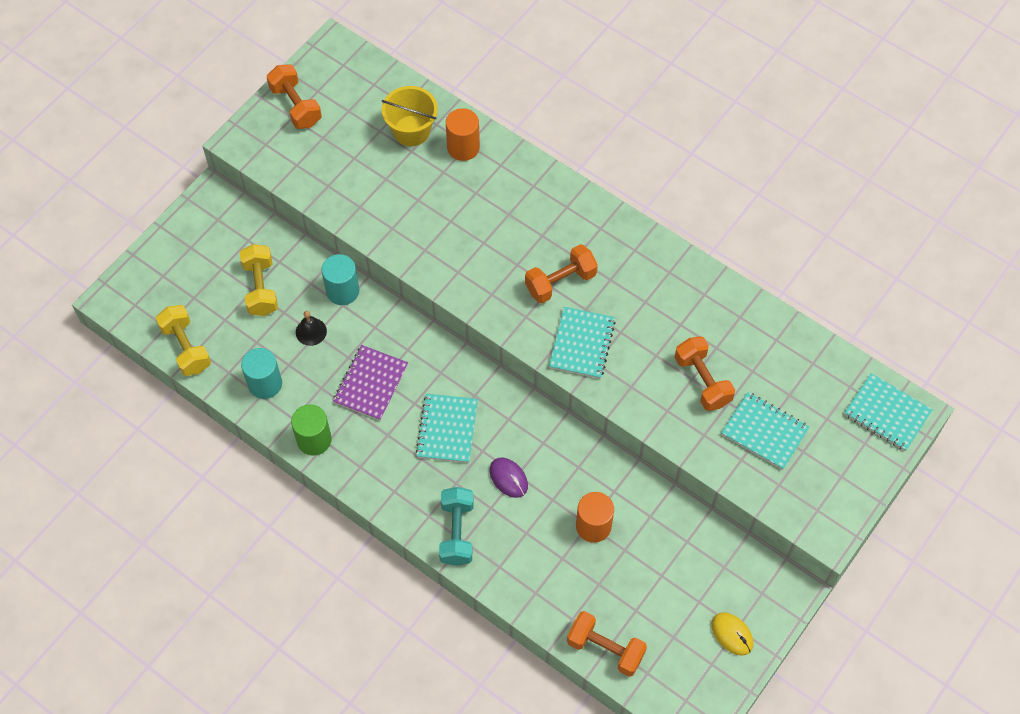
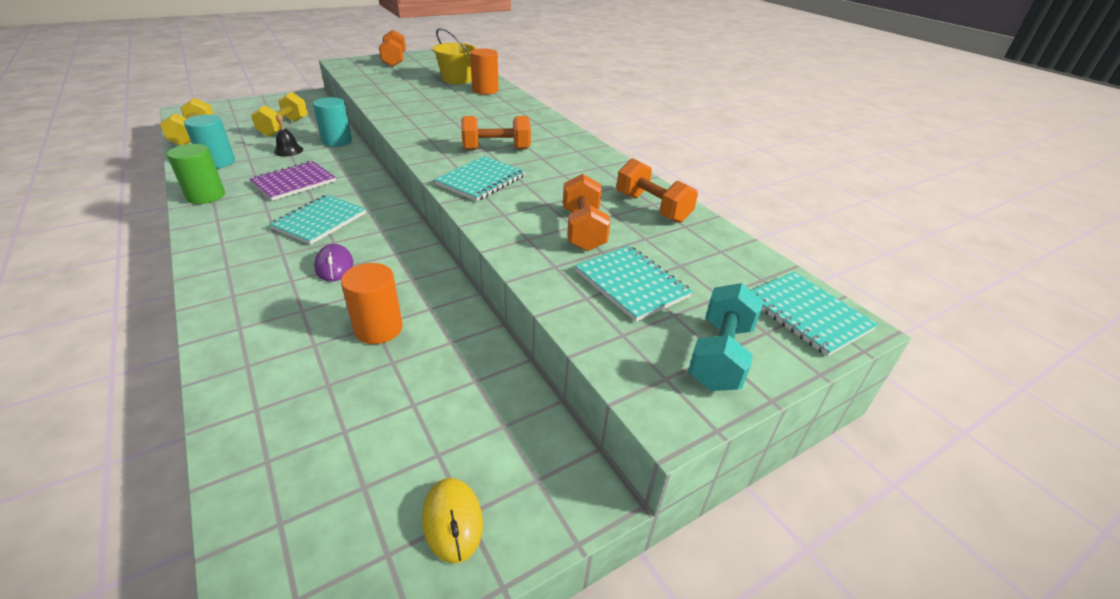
camera: 20 degrees right, 25 degrees down
turquoise dumbbell [439,487,474,566] -> turquoise dumbbell moved to [688,283,763,391]
orange dumbbell [567,611,647,677] -> orange dumbbell moved to [617,158,698,223]

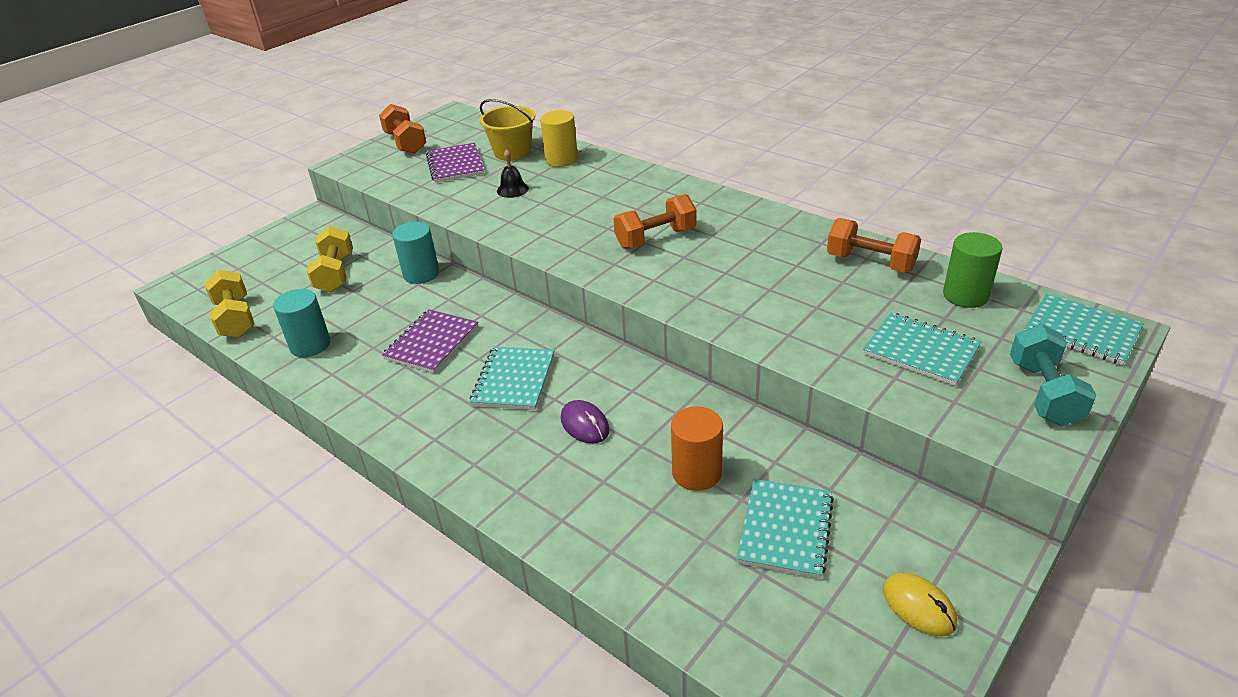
camera: 15 degrees left, 0 degrees up
green cylinder [167,144,225,204] -> green cylinder moved to [943,232,1003,308]
black bell [274,114,303,157] -> black bell moved to [497,149,529,198]
turquoise notebook [434,156,525,201] -> turquoise notebook moved to [737,479,834,579]
orange cylinder [470,48,499,95] -> yellow cylinder [540,110,578,167]
orange dumbbell [563,174,610,251] -> none
none -> purple notebook [426,143,484,182]

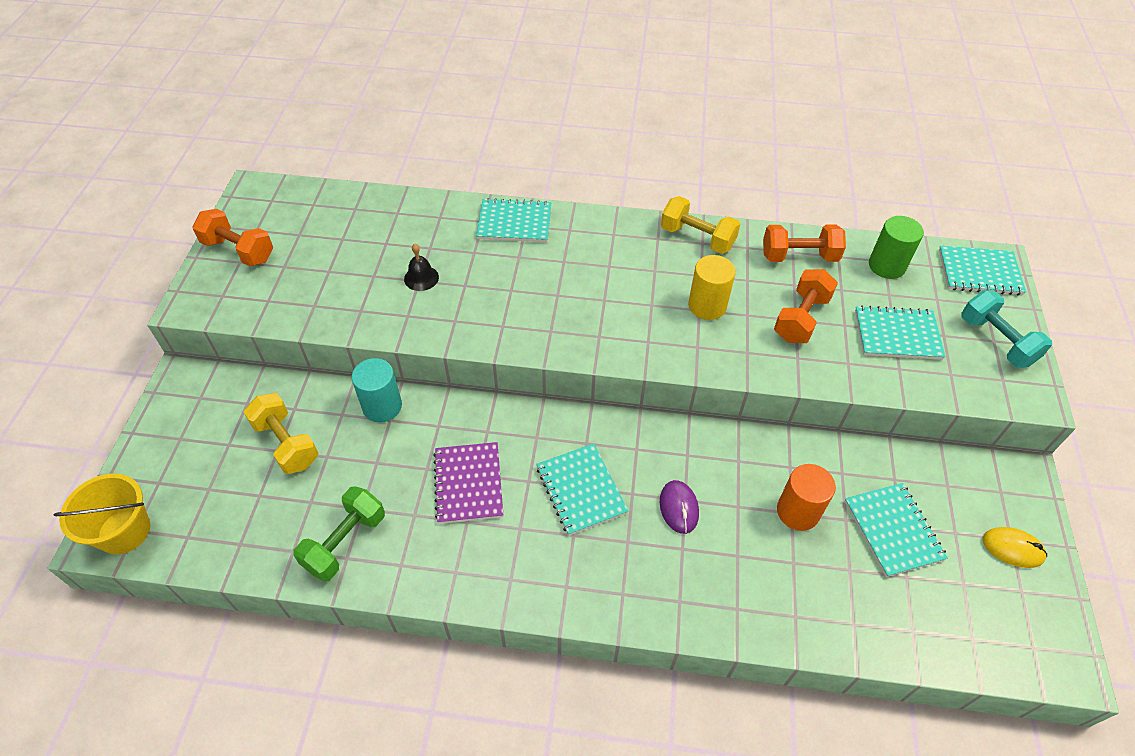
camera: 35 degrees left, 15 degrees up
yellow dumbbell [205,270,254,338] -> yellow dumbbell moved to [661,196,740,254]
turquoise cylinder [273,289,330,357] -> green dumbbell [293,486,385,581]
purple notebook [426,143,484,182] -> none
yellow bucket [479,99,535,161] -> yellow bucket moved to [54,473,150,554]
yellow cylinder [540,110,578,167] -> yellow cylinder moved to [688,255,736,320]
purple mouse [561,400,610,444] -> purple mouse turned 60 degrees clockwise [660,480,699,534]
orange dumbbell [614,194,696,249] -> orange dumbbell moved to [774,269,838,343]
none -> turquoise notebook [476,198,551,242]

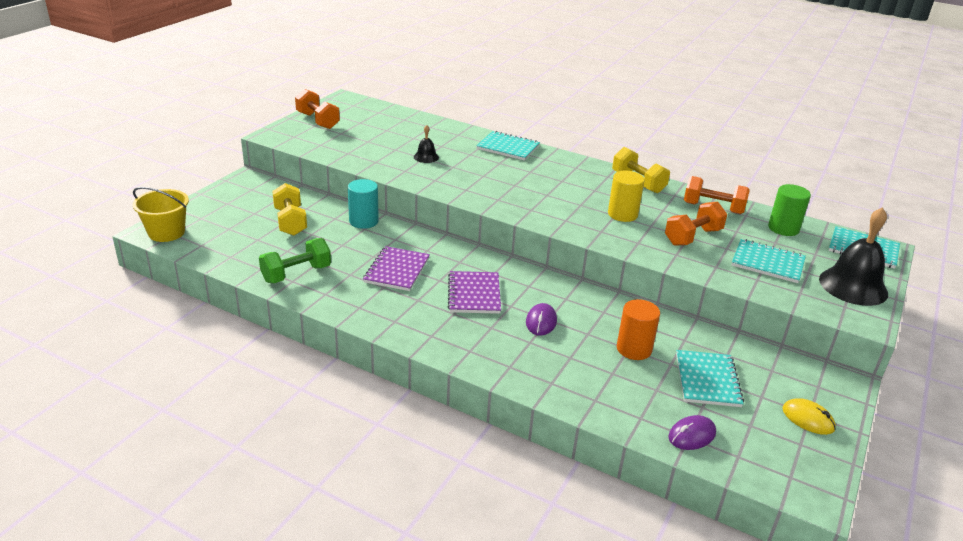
camera: 20 degrees right, 20 degrees down
turquoise notebook [536,444,628,536] -> purple notebook [448,271,501,314]
turquoise dumbbell [961,290,1052,368] -> black bell [819,207,888,306]
none -> purple mouse [668,415,716,450]

